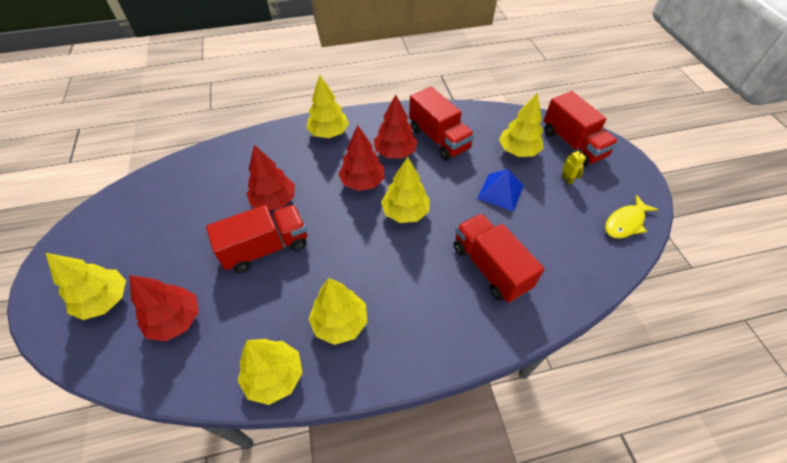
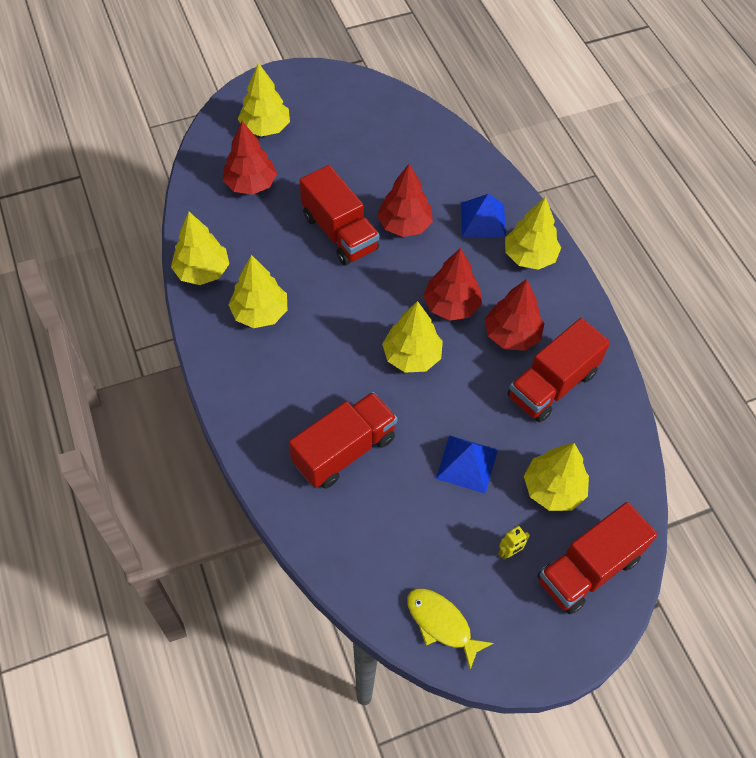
camera: 80 degrees right, 5 degrees up
none -> blue pyramid [461,194,506,238]

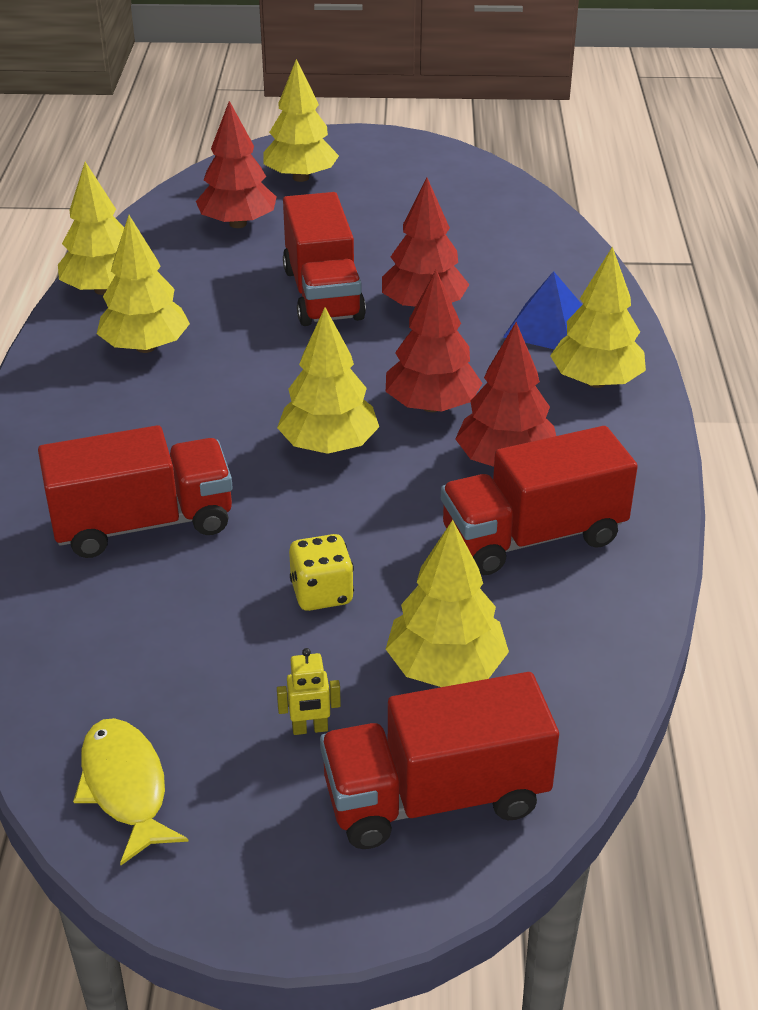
camera: 25 degrees right, 20 degrees down
blue pyramid [436,436,498,494] -> yellow dice [289,534,354,611]

